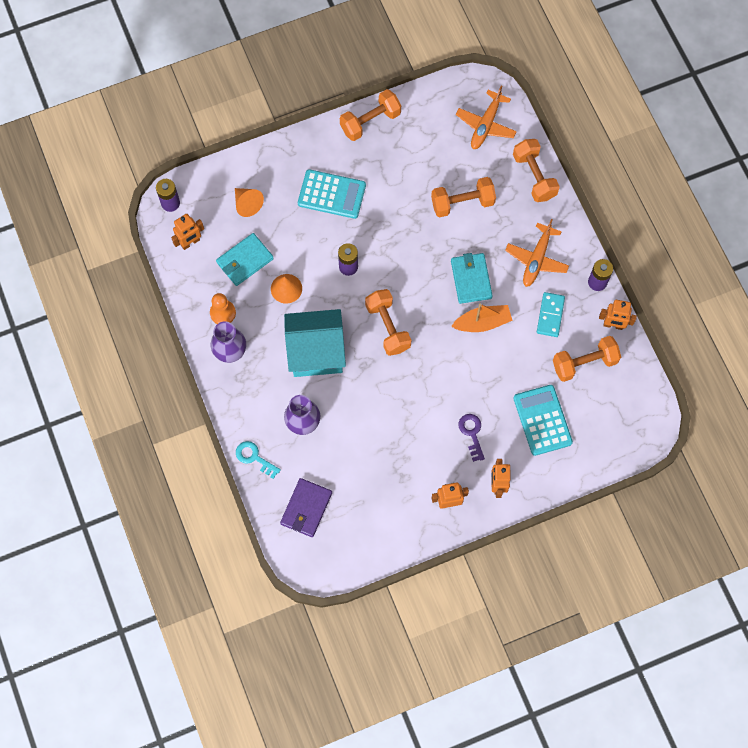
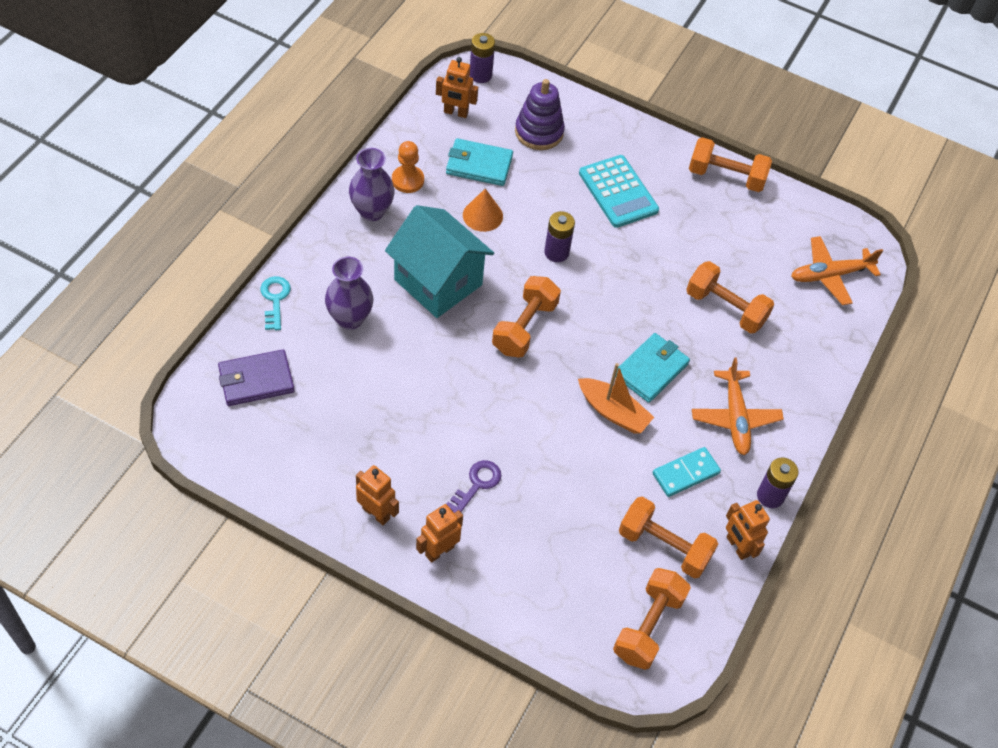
camera: 45 degrees right, 15 degrees down
orange cone [235,188,264,217] -> purple stacking toy [515,79,565,150]
orange plane [505,219,569,287] -> orange plane turned 75 degrees counterclockwise [692,357,784,455]
orange dumbbell [513,139,560,202] -> orange dumbbell moved to [613,568,691,670]
turquoise calculator [513,385,573,456] -> none

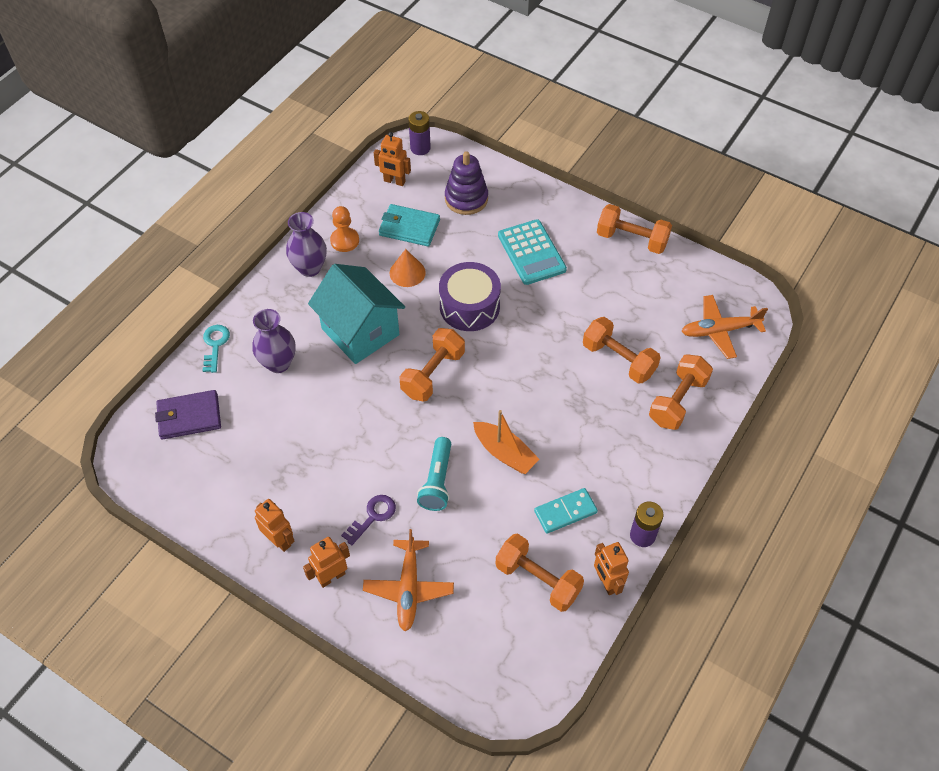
camera: 10 degrees right, 0 degrees up
purple battery [544,211,575,262] -> purple drum [439,262,501,331]
orange dumbbell [613,568,691,670] -> orange dumbbell moved to [649,354,713,430]
turquoise wallet [615,333,690,403] -> none
orange plane [692,357,784,455] -> orange plane moved to [363,529,454,631]
none -> turquoise flashlight [417,437,451,511]

